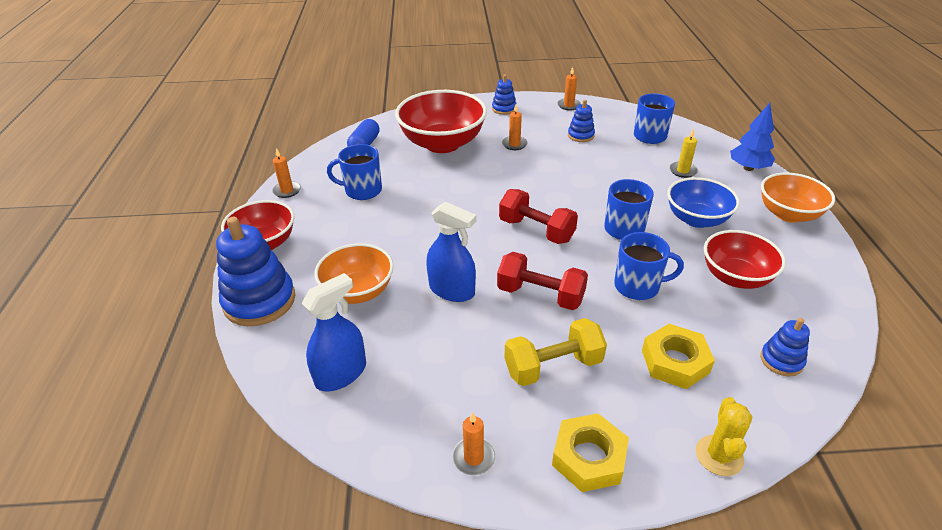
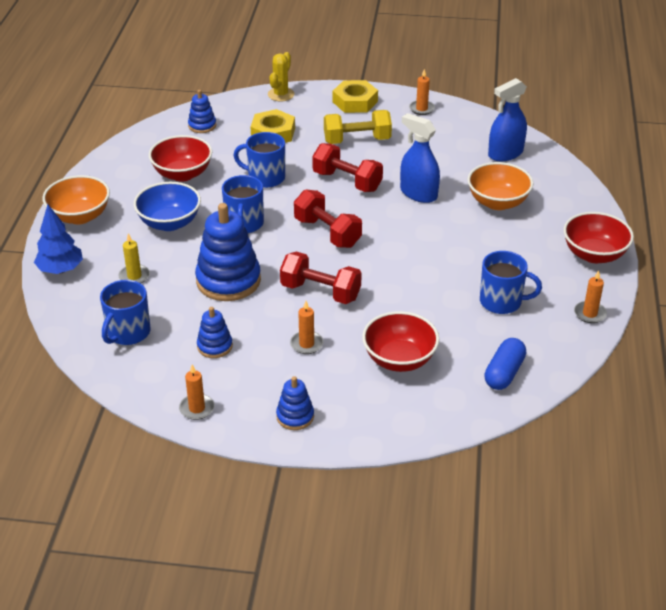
camera: 170 degrees left, 0 degrees up
blue stacking toy [216,217,295,326] -> blue stacking toy moved to [195,203,261,301]
red bowl [395,90,487,153] -> red bowl [362,311,439,372], size x0.64
none -> red dumbbell [280,252,361,304]

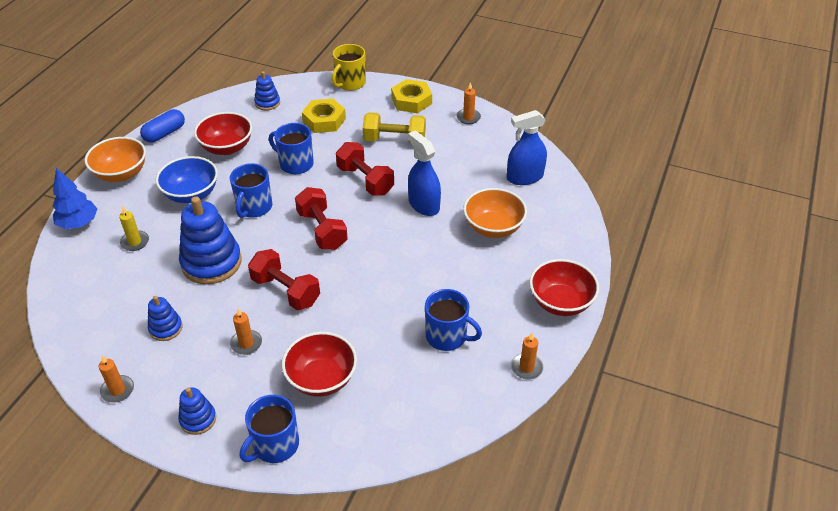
camera: 15 degrees right, 5 degrees up
blue mug [100,280,150,345] -> blue mug moved to [240,395,299,463]
yellow cactus [268,52,294,101] -> yellow mug [332,44,366,91]
blue capsule [484,338,526,390] -> blue capsule moved to [140,109,185,143]

